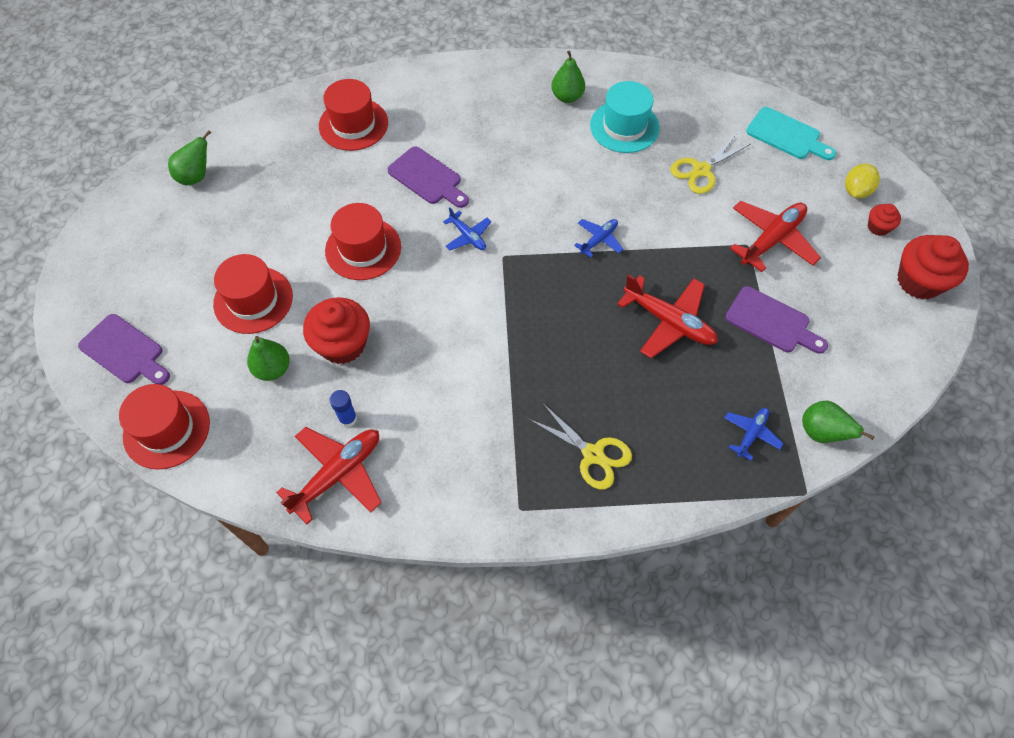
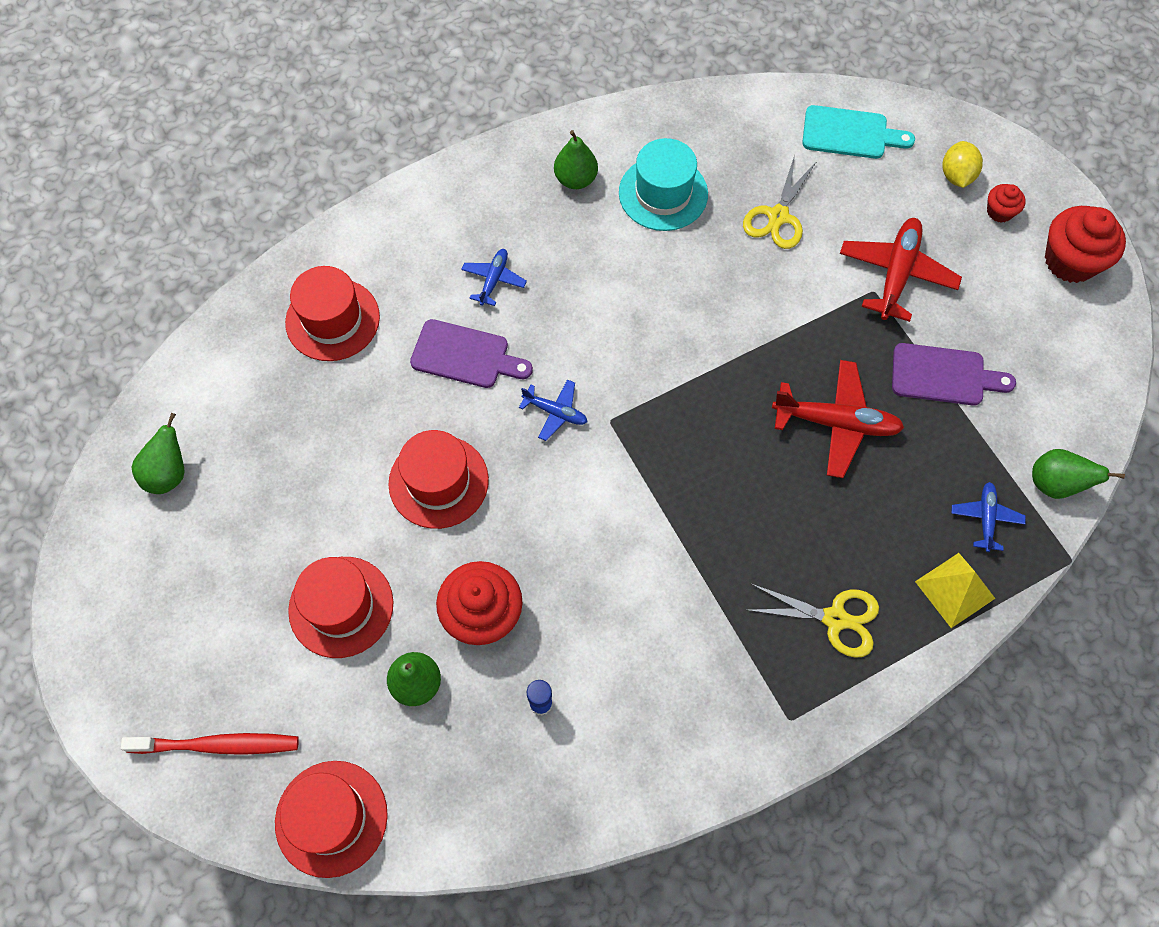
camera: 25 degrees left, 5 degrees up
purple cutting board [78,314,170,385] -> red toothbrush [121,733,299,755]
red plane [276,427,382,524] -> none
blue plane [574,219,623,258] -> blue plane moved to [461,249,527,306]
none -> yellow pyramid [915,553,995,628]

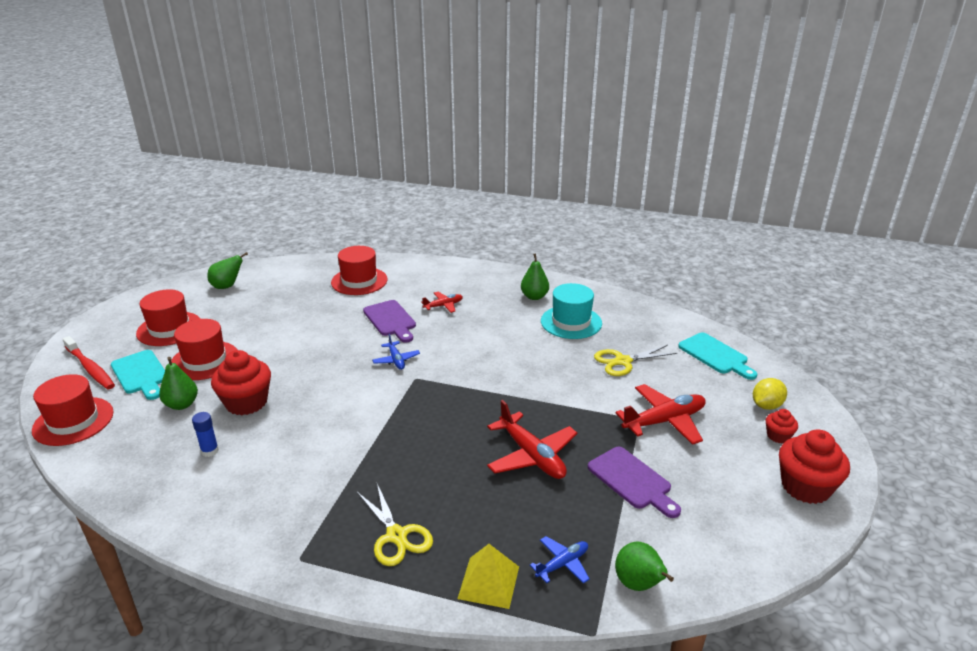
camera: 45 degrees right, 35 degrees down
red hat [388,430,489,529] -> red hat moved to [136,289,200,346]
blue plane [461,249,527,306] -> red plane [421,292,463,313]
none -> turquoise cutting board [111,350,165,400]

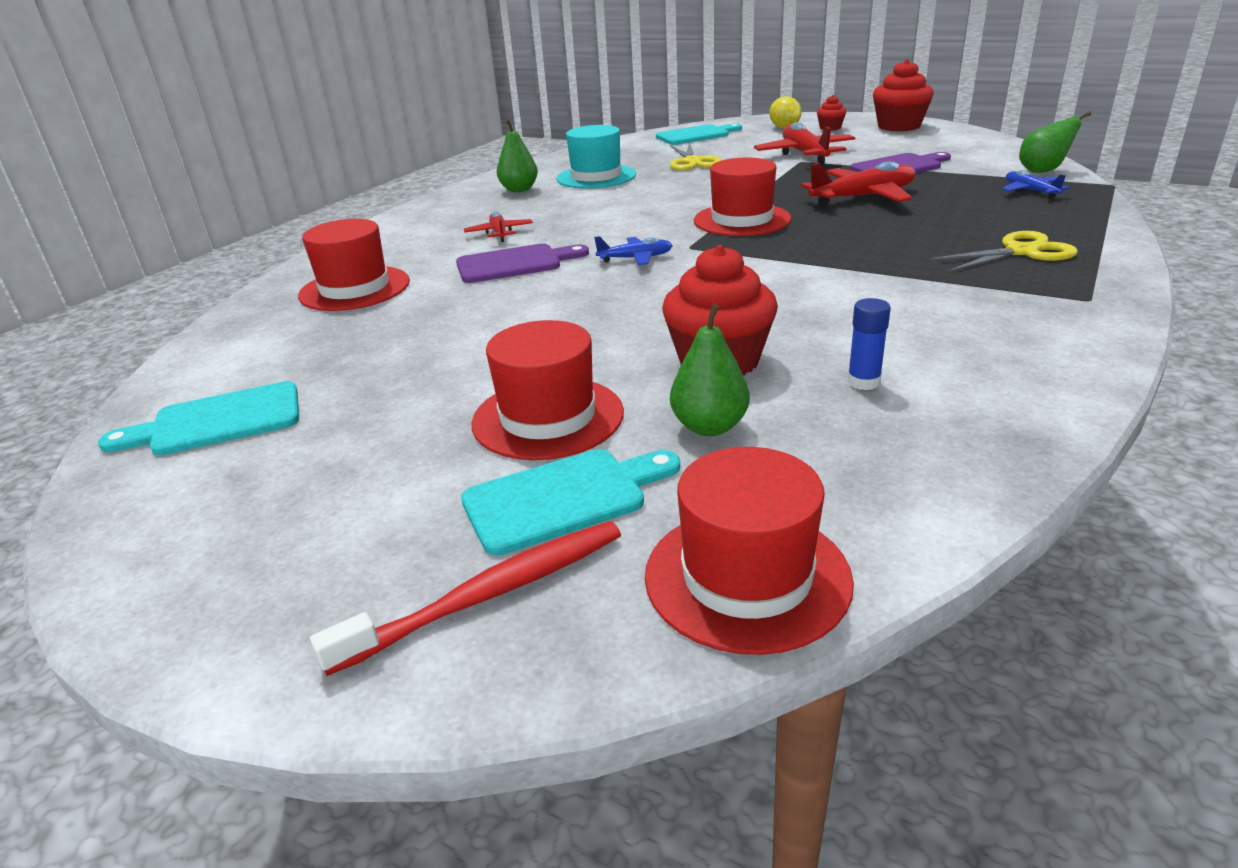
camera: 75 degrees left, 0 degrees up
red hat [136,289,200,346] -> red hat moved to [694,158,791,236]
green pear [207,252,248,289] -> turquoise cutting board [98,381,299,456]
yellow pyramid [457,544,519,609] -> none

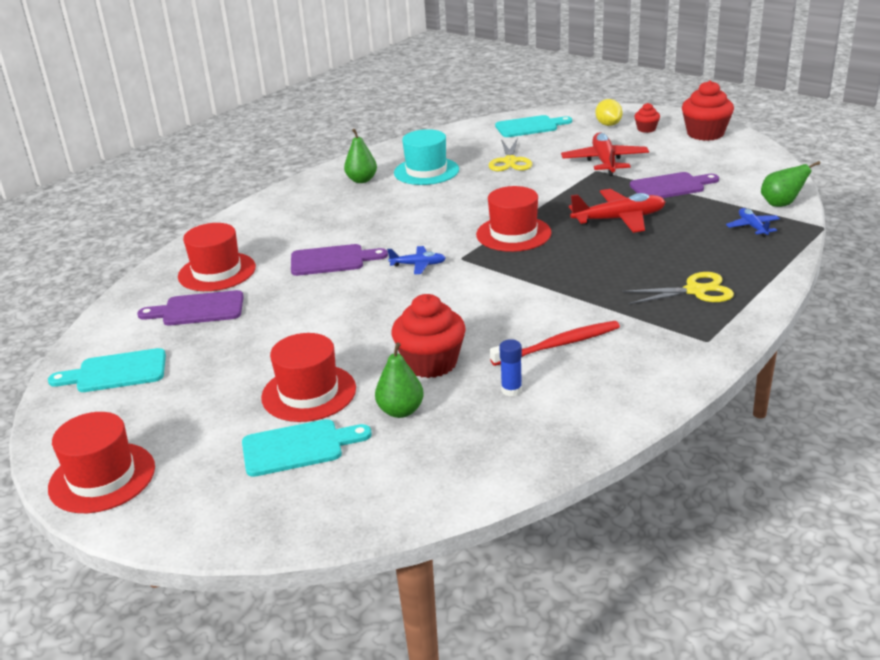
camera: 10 degrees right, 0 degrees up
red toothbrush [310,521,621,676] -> red toothbrush moved to [490,321,620,366]
red plane [464,211,533,242] -> none
red hat [645,447,854,655] -> red hat moved to [48,412,155,513]
none -> purple cutting board [137,290,244,325]

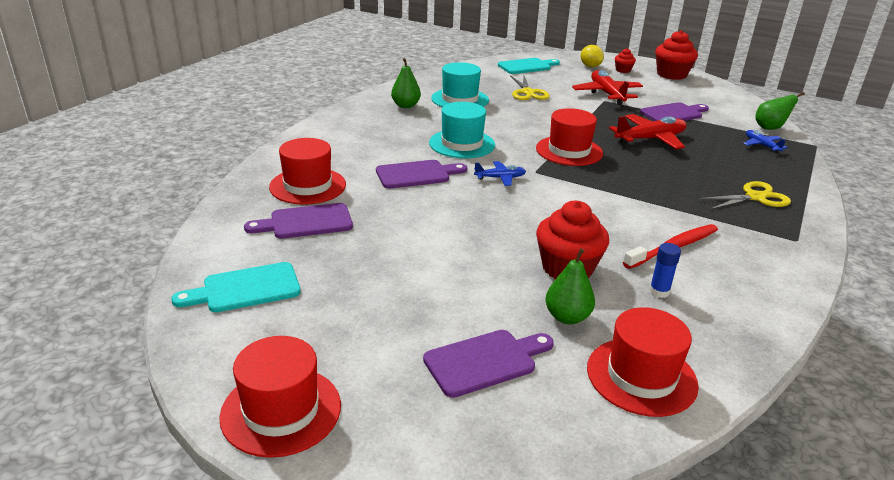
camera: 15 degrees left, 0 degrees up
turquoise cutting board [242,419,372,477] -> purple cutting board [423,330,554,398]
red hat [261,333,356,422] -> red hat moved to [587,307,699,417]
none -> turquoise hat [429,102,495,158]

